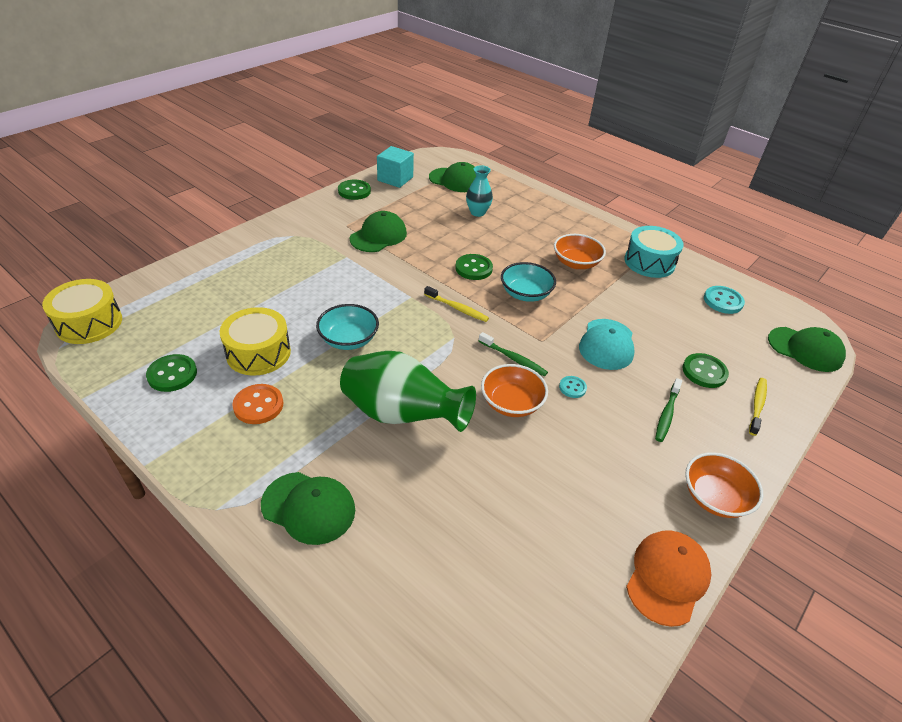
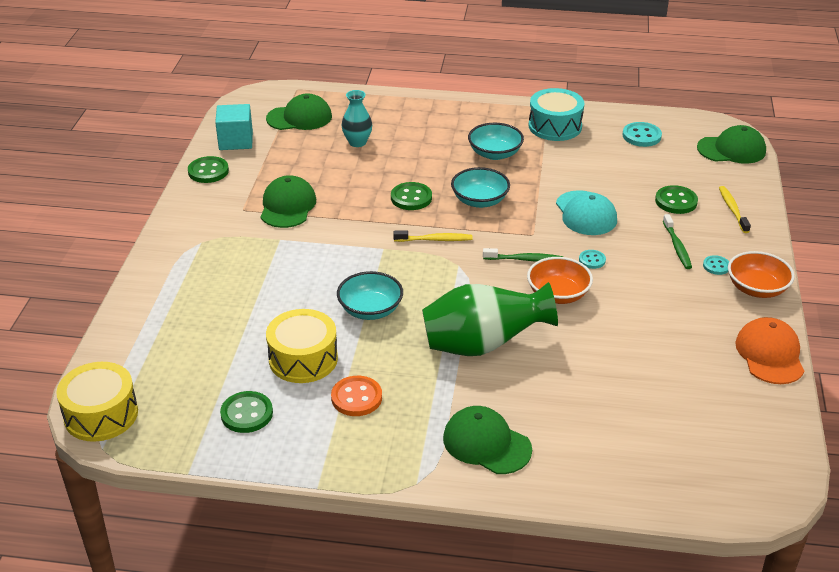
camera: 30 degrees left, 5 degrees down
green cap [261,472,355,545] -> green cap turned 135 degrees counterclockwise [443,406,532,474]
orange bowl [554,234,606,269] -> turquoise bowl [468,123,524,160]
none -> turquoise button [703,255,729,275]

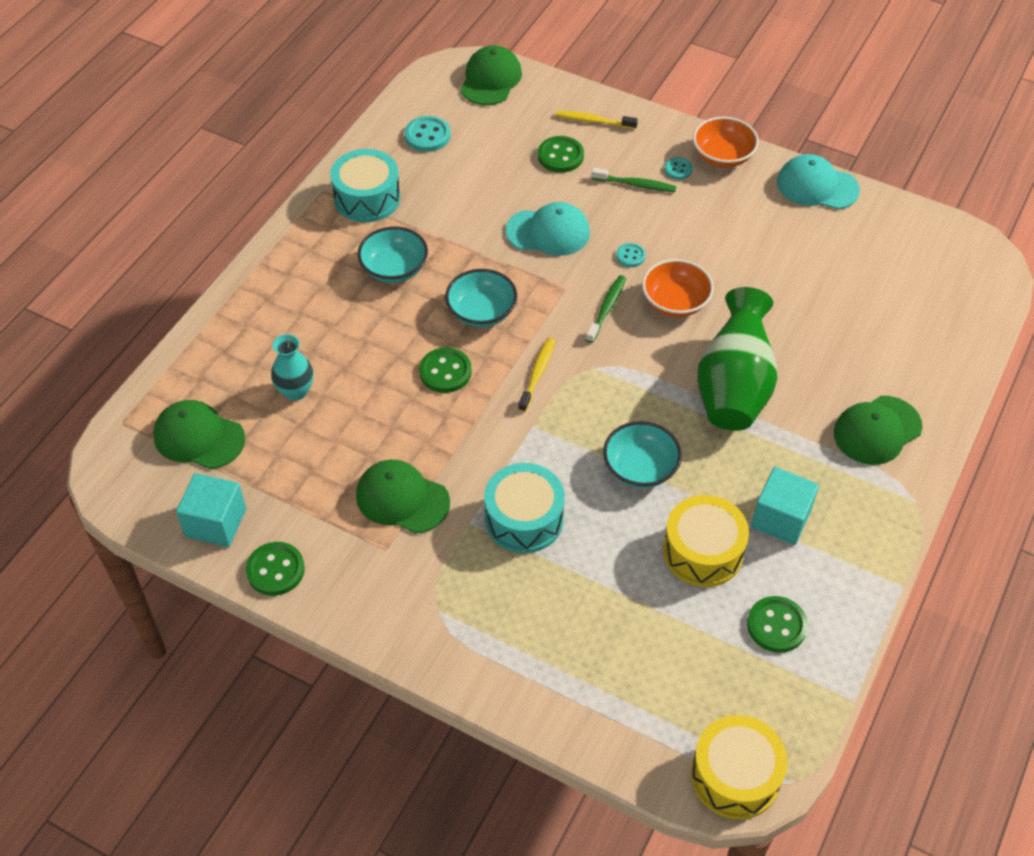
camera: 70 degrees left, 15 degrees up
green cap [266,93,332,130] -> green cap turned 75 degrees counterclockwise [153,400,245,469]
orange button [331,376,382,416] -> turquoise cube [751,467,819,545]
orange cap [735,317,804,384] -> turquoise cap [777,154,860,209]
none -> turquoise drum [484,463,565,553]

